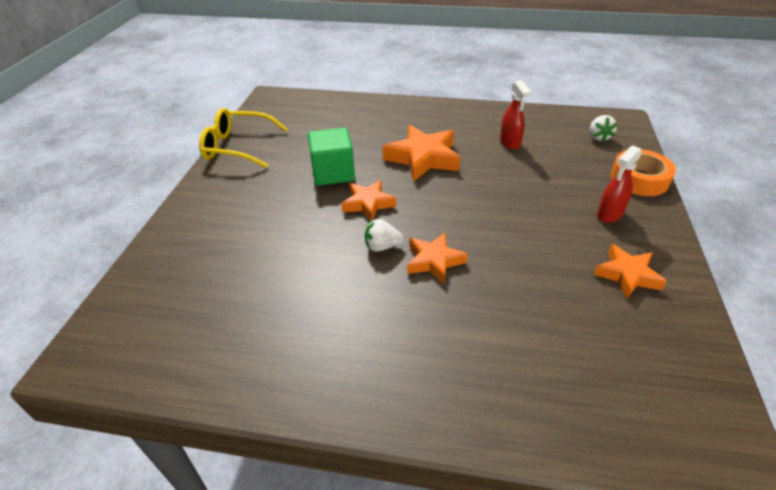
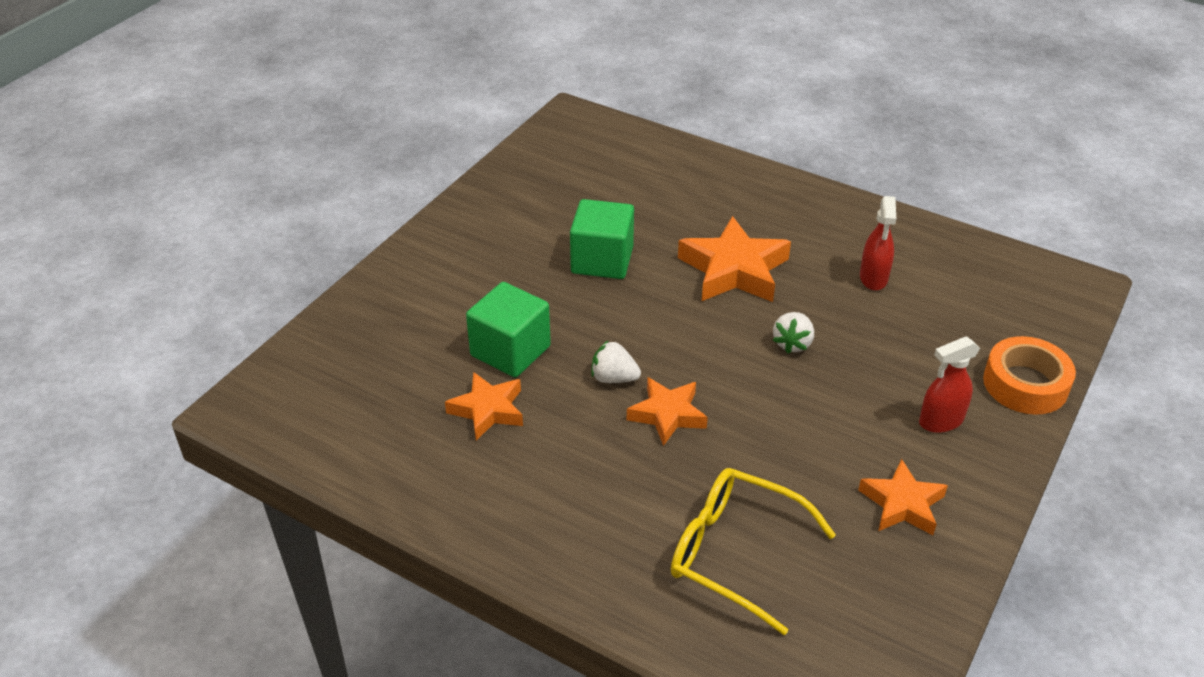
camera: 20 degrees right, 0 degrees up
yellow glasses [199,108,288,168] -> yellow glasses moved to [671,468,836,635]
orange star [341,180,396,221] -> orange star moved to [445,372,523,440]
white strawberry [590,115,618,142] -> white strawberry moved to [773,312,814,353]
none -> green cube [466,282,551,377]

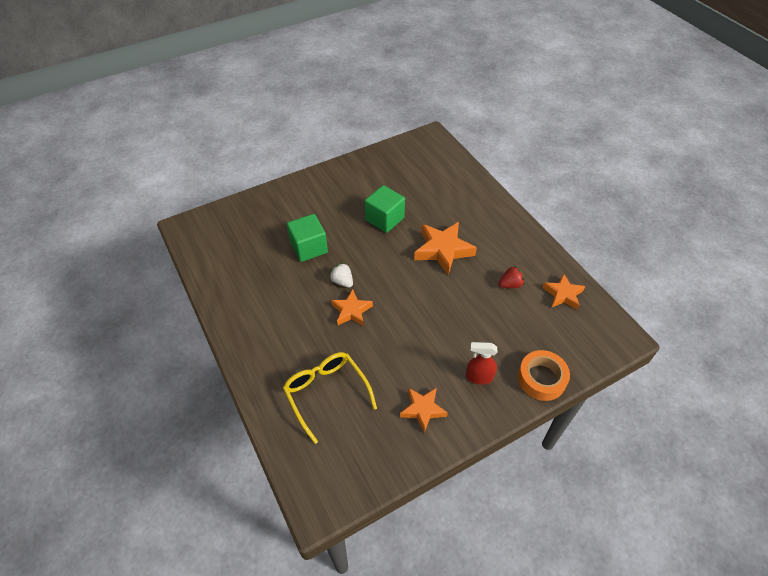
camera: 30 degrees right, 10 degrees up
orange star [445,372,523,440] -> orange star moved to [542,273,585,310]
white strawberry [773,312,814,353] -> none
red spray bottle [860,196,896,291] -> red strawberry [499,266,525,288]

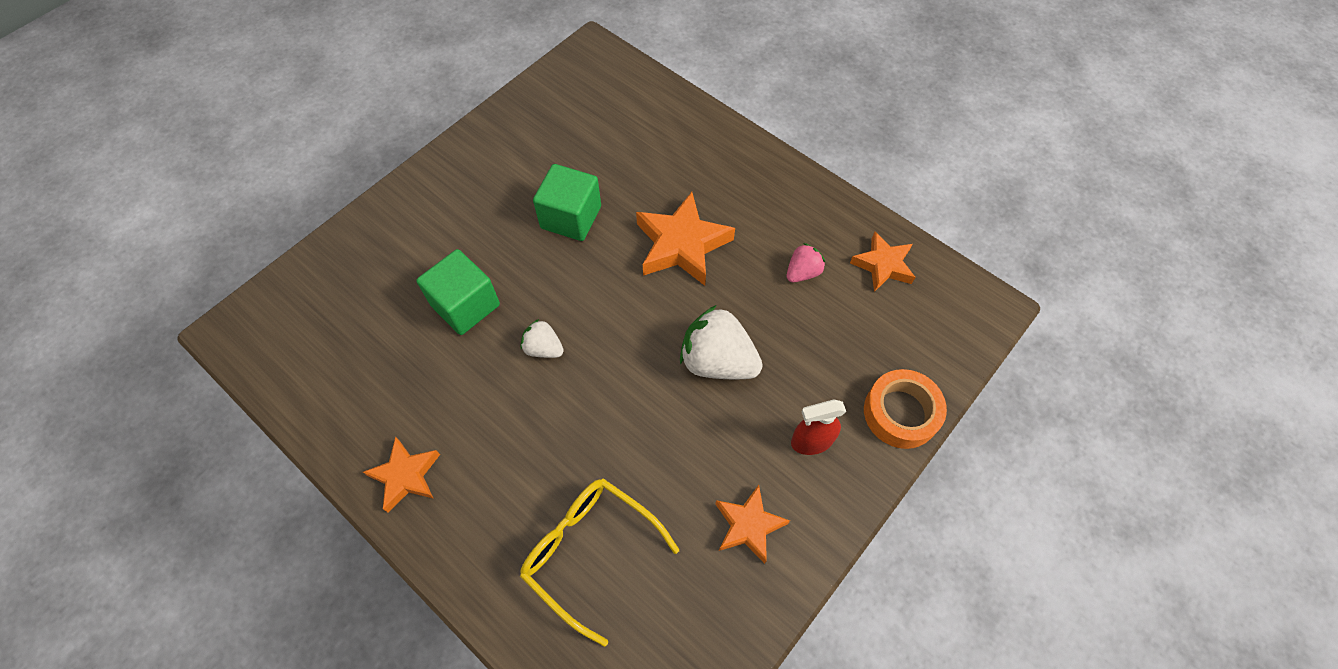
camera: 20 degrees left, 10 degrees up
orange star [331,289,373,326] -> orange star moved to [363,437,440,512]
red strawberry [499,266,525,288] -> pink strawberry [787,243,825,282]
none -> white strawberry [680,305,763,379]

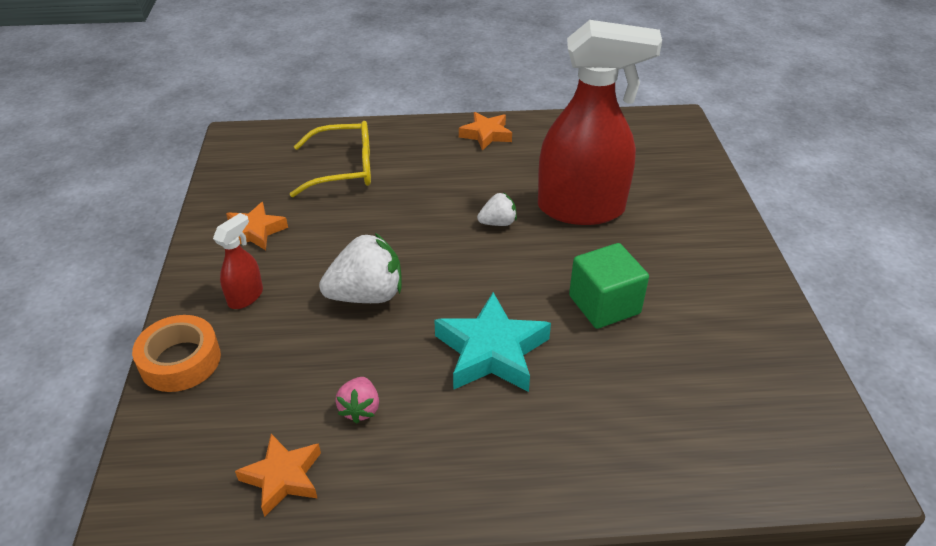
camera: 135 degrees right, 20 degrees down
green cube [416,249,500,335] -> red spray bottle [538,20,662,225]
orange star [636,192,735,286] -> turquoise star [434,292,551,392]

